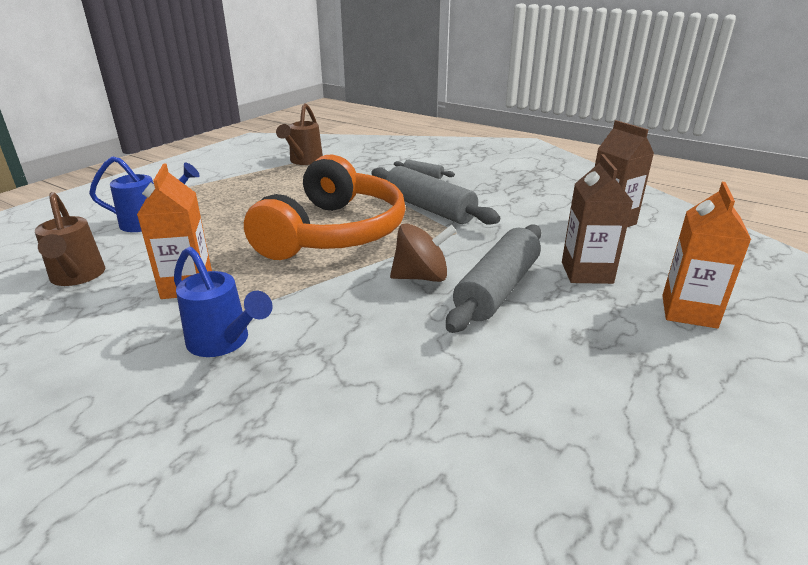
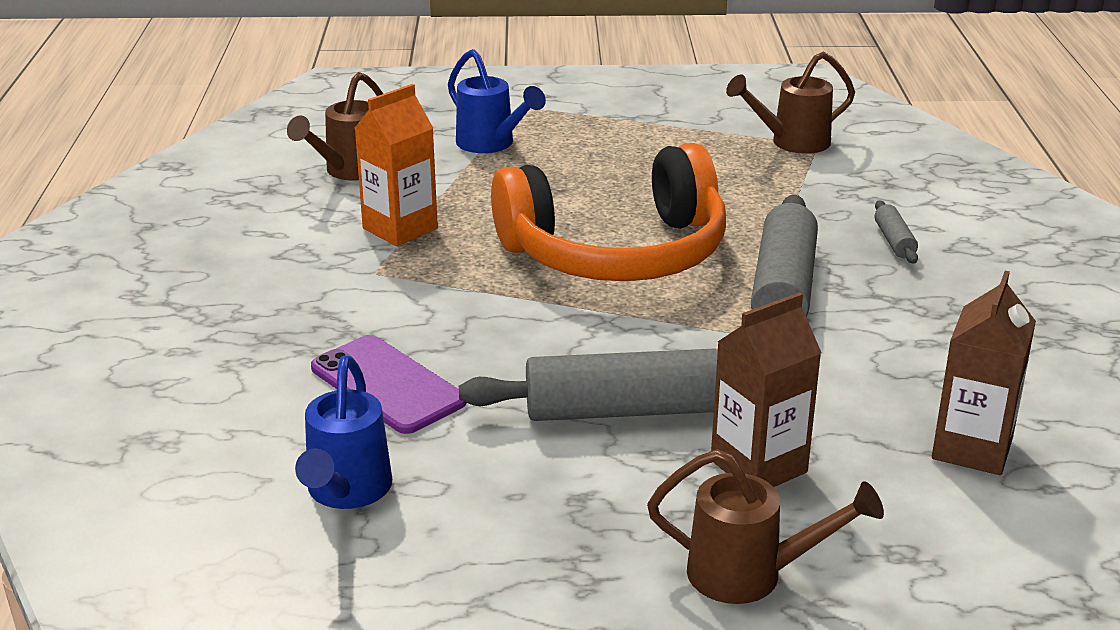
camera: 55 degrees right, 0 degrees up
blue watering can [174,247,273,357] -> blue watering can moved to [295,356,392,509]
brown spinning top [390,223,457,282] -> none
orange carton [662,182,751,328] -> brown watering can [647,449,884,604]
none -> purple phone [311,335,467,434]

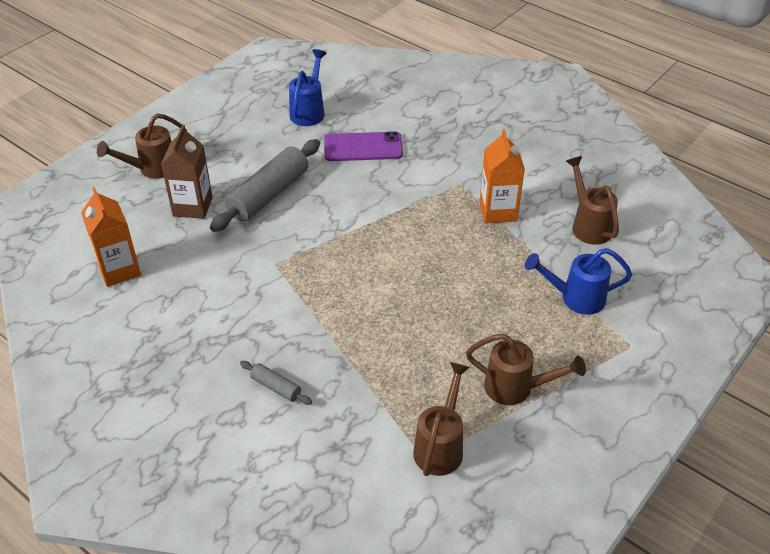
camera: 130 degrees right, 15 degrees up
blue watering can [295,356,392,509] -> blue watering can turned 60 degrees clockwise [289,49,327,126]
orange headphones [491,143,726,281] -> none
grey rolling pin [751,195,818,316] -> none
brown carton [932,271,1036,475] -> orange carton [81,187,141,287]
none -> brown watering can [466,334,586,405]

